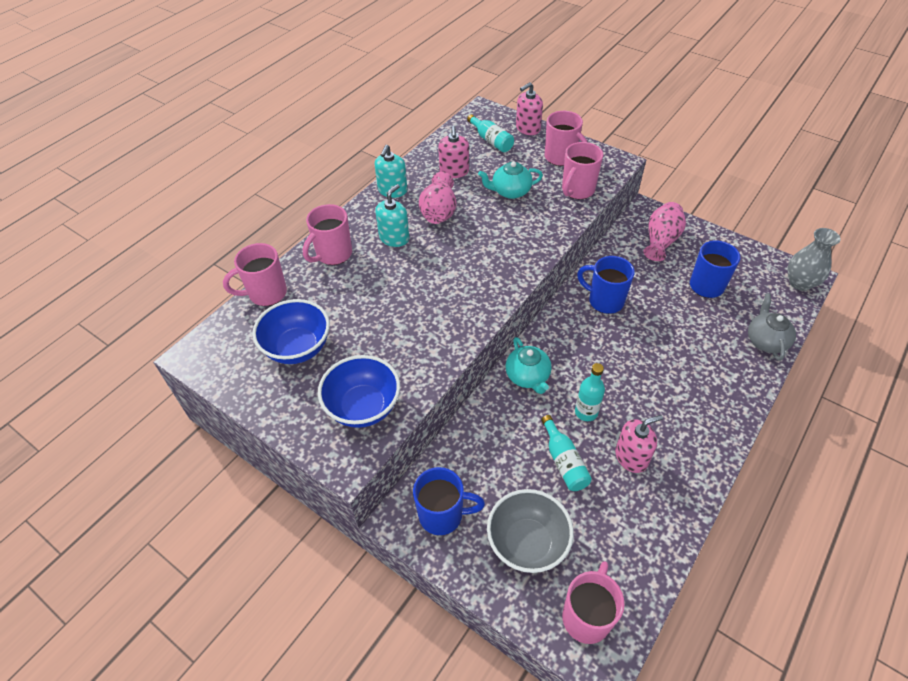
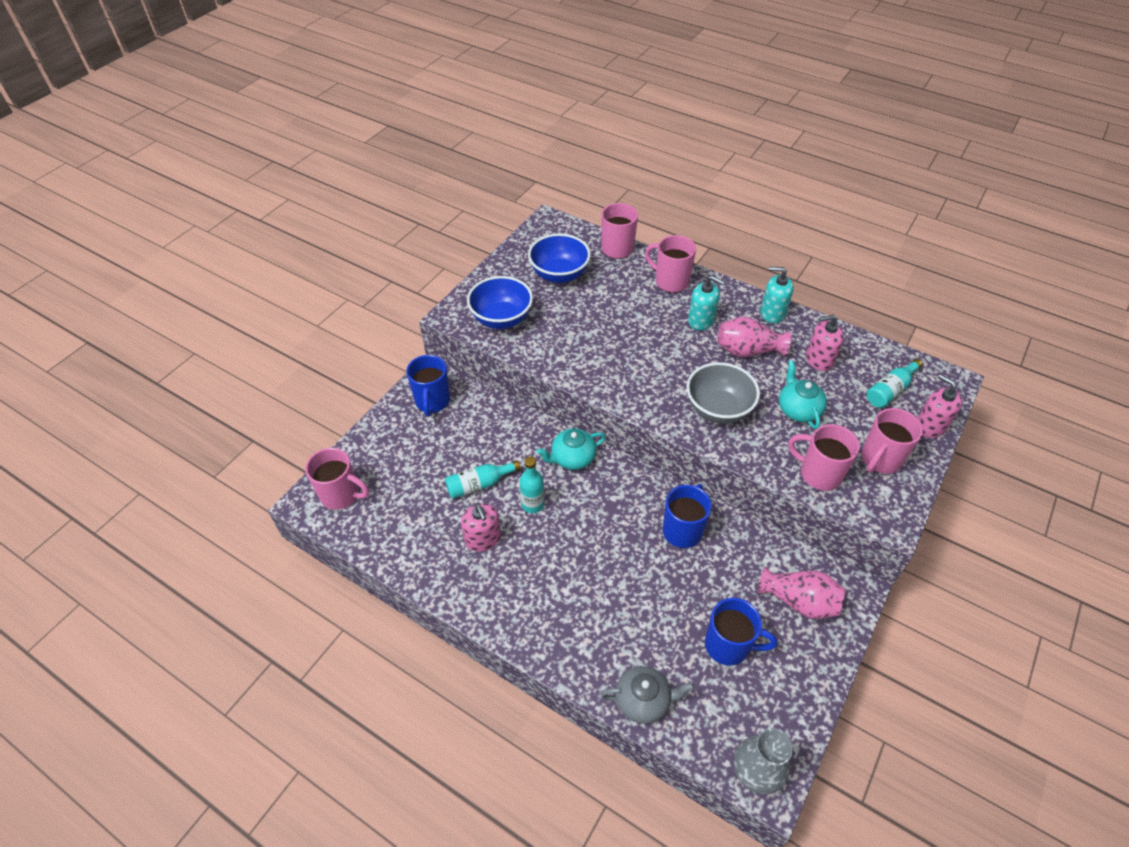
camera: 85 degrees right, 0 degrees up
grey bowl [487,489,574,573] -> grey bowl moved to [686,362,760,424]

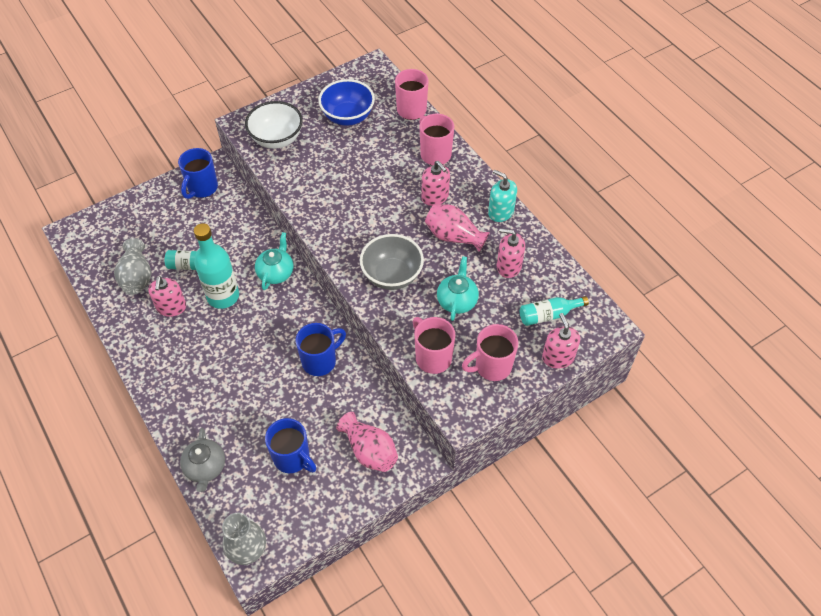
camera: 25 degrees right, 5 degrees up
pink mug [305,448,369,510] -> none
blue bowl [467,276,533,329] -> white bowl [245,101,303,149]
turquoise bottle [520,457,544,513] -> turquoise bottle [194,223,239,309], size x1.71
turquoise teapot [537,428,606,470] -> turquoise teapot turned 105 degrees clockwise [255,232,294,290]
grey teapot [600,666,695,724] -> grey teapot turned 60 degrees clockwise [180,428,225,492]
turquoise soap dispenser [688,276,725,330] -> pink soap dispenser [421,161,450,206]
none -> grey vase [114,238,151,295]

